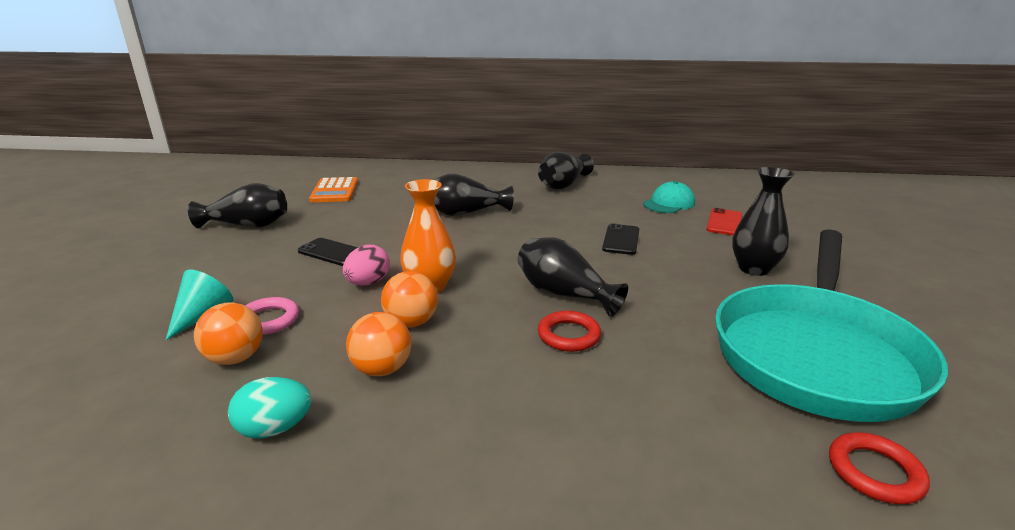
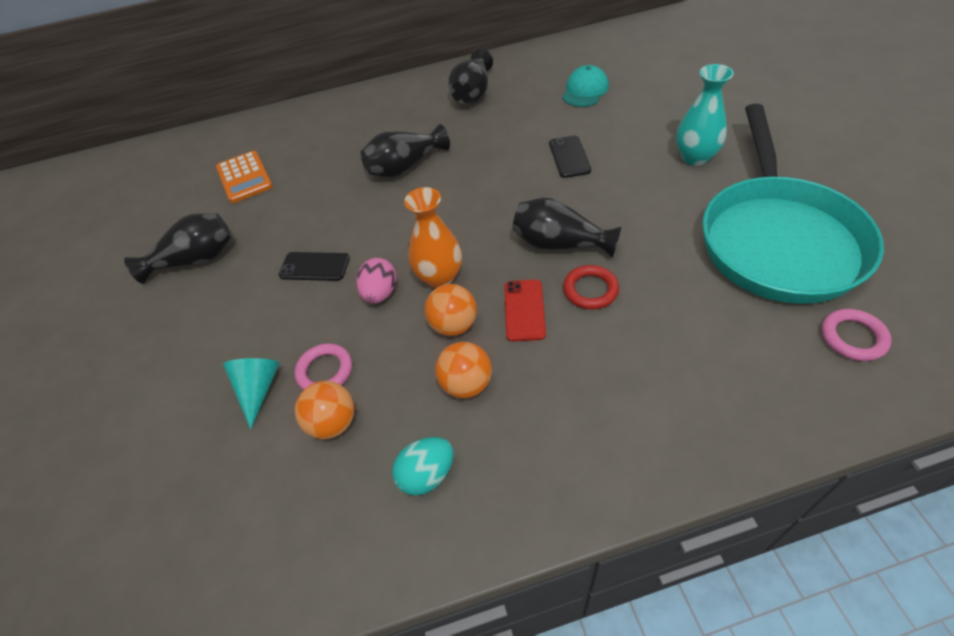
camera: 15 degrees left, 25 degrees up
red phone [707,208,742,235] -> red phone moved to [504,279,546,341]
black vase [732,167,794,276] -> turquoise vase [676,64,734,166]
red ring [829,432,930,504] -> pink ring [822,309,892,361]

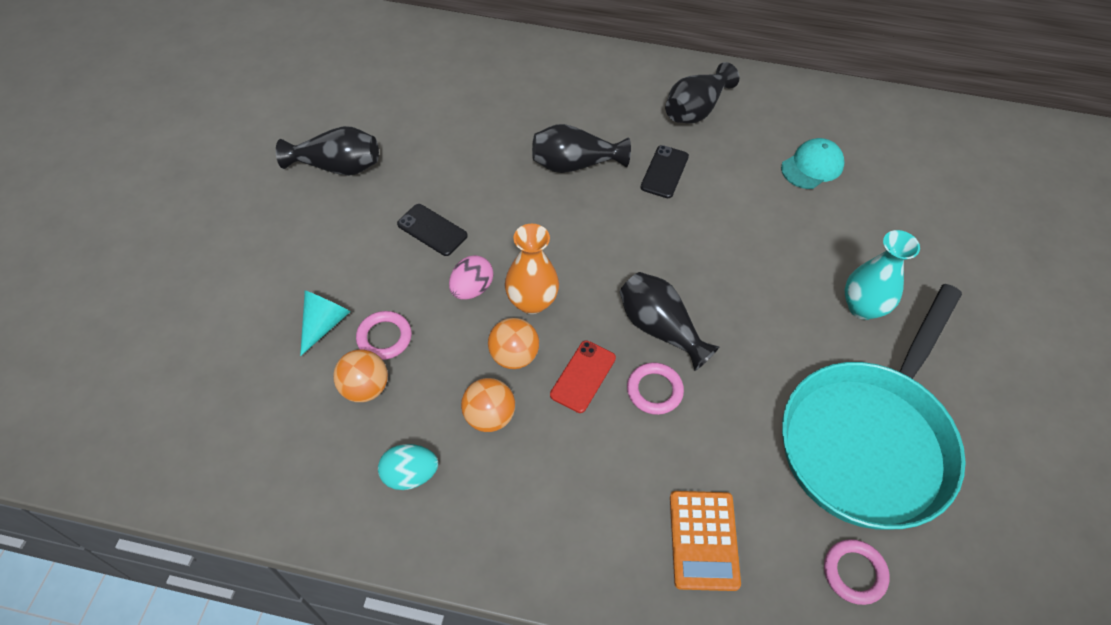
camera: 20 degrees right, 5 degrees up
orange calculator [216,151,273,203] -> orange calculator moved to [670,491,741,591]
black phone [549,135,591,178] -> black phone moved to [640,145,689,198]
red ring [563,265,619,310] -> pink ring [627,362,684,415]

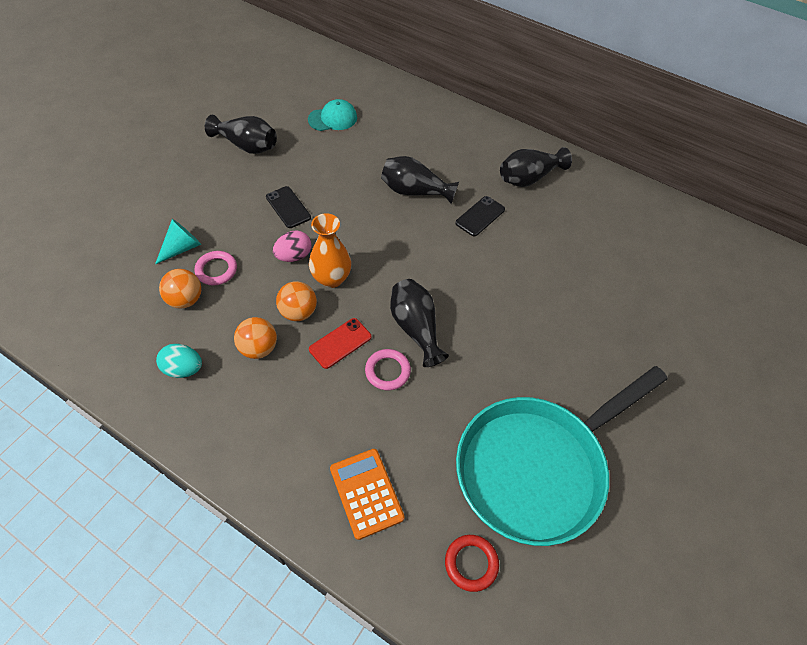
camera: 20 degrees right, 0 degrees up
orange calculator [670,491,741,591] -> orange calculator turned 135 degrees clockwise [330,449,405,540]
turquoise cap [781,138,845,189] -> turquoise cap moved to [308,99,357,131]
pink ring [824,539,890,605] -> red ring [445,535,499,592]
turquoise vase [845,230,920,320] -> none

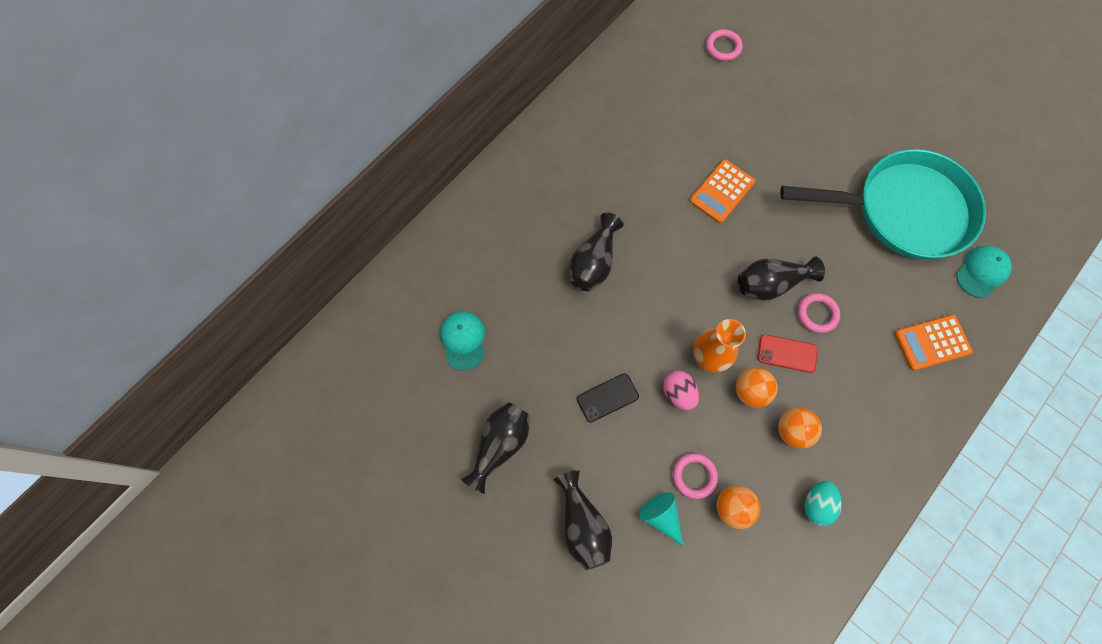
camera: 80 degrees left, 15 degrees up
red phone [309,318,372,369] -> red phone turned 45 degrees counterclockwise [758,334,818,373]
red ring [445,535,499,592] -> turquoise cap [956,246,1012,298]
black phone [455,196,505,236] -> none
turquoise pan [456,366,668,546] -> turquoise pan turned 60 degrees counterclockwise [780,149,986,260]
black vase [500,147,572,187] -> black vase moved to [553,470,612,570]
none -> orange calculator [689,159,755,223]
none -> pink ring [706,29,743,61]

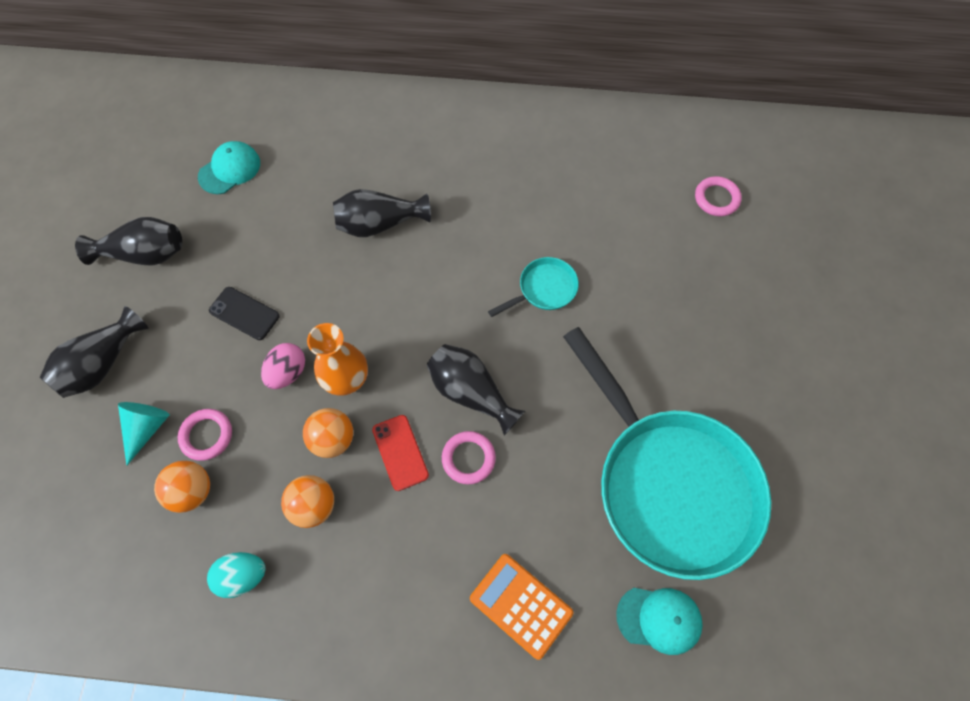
camera: 55 degrees right, 5 degrees down
orange calculator [689,159,755,223] -> turquoise pan [488,257,579,317]

